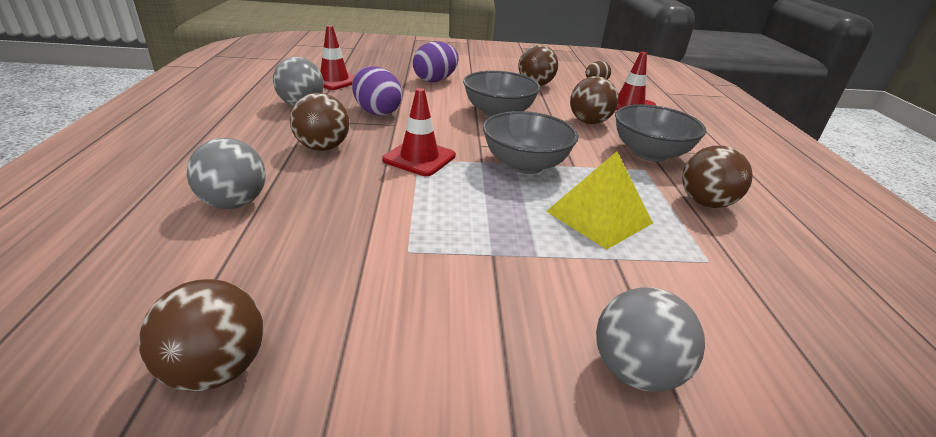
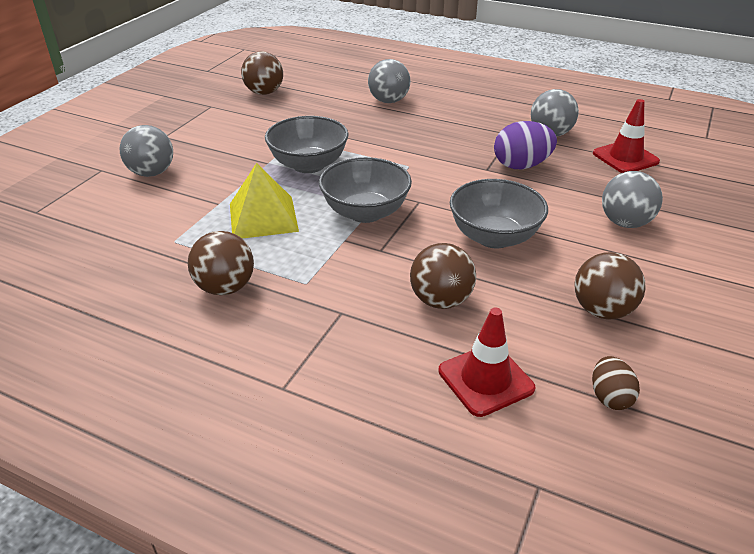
camera: 120 degrees right, 5 degrees up
brown ball [290,93,349,151] -> none
red traffic cone [382,88,456,176] -> none
purple egg [413,41,459,82] -> grey ball [602,171,663,228]
grey bowl [615,104,706,162] -> grey bowl moved to [265,116,349,173]

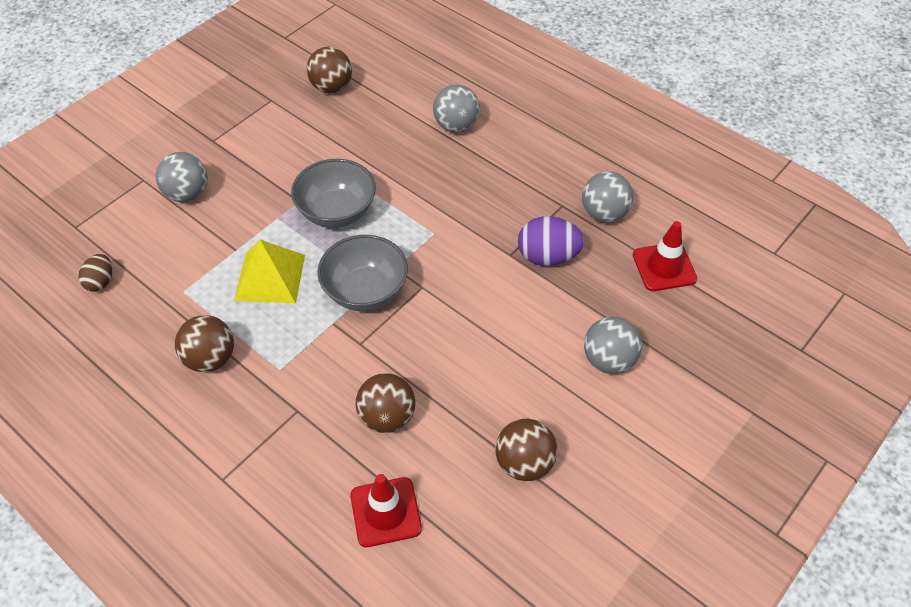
camera: 15 degrees right, 15 degrees up
grey bowl [450,179,548,248] -> none
brown egg [592,356,640,410] -> brown egg moved to [78,254,112,292]

